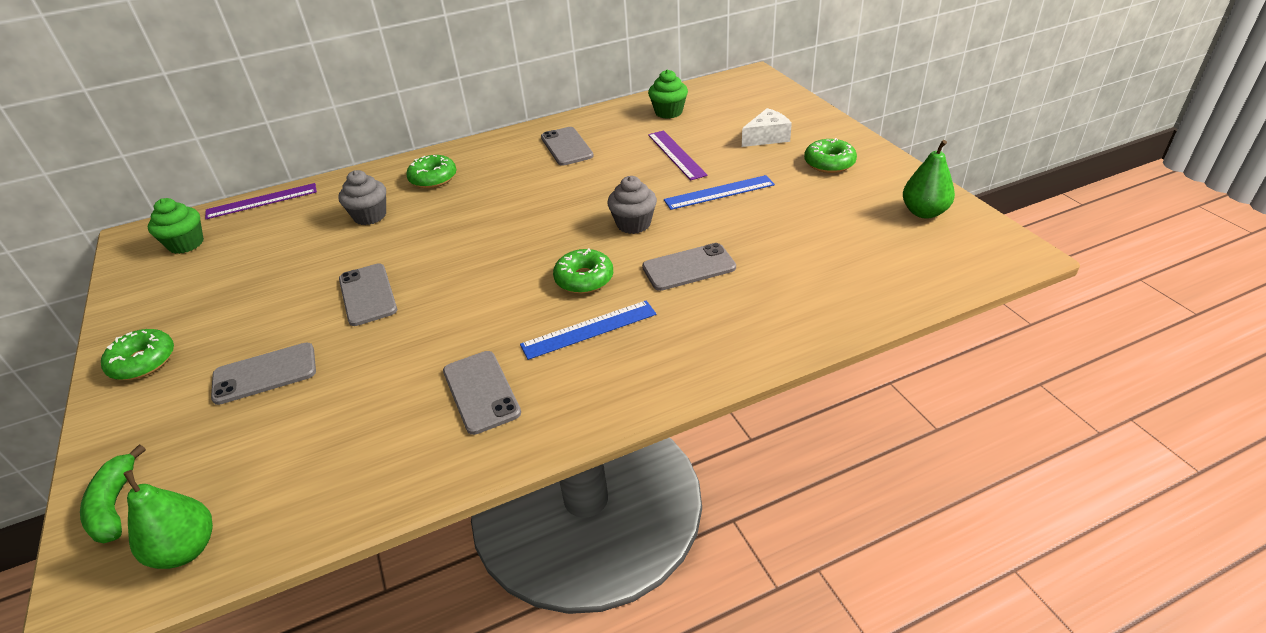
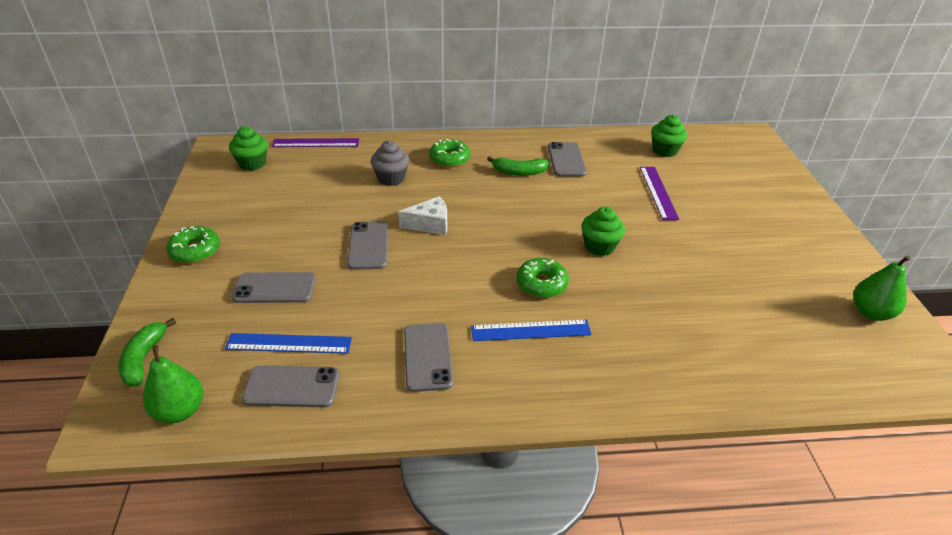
camera: 15 degrees right, 0 degrees up
grey cupcake [607,176,657,234] -> green cupcake [581,207,625,256]
grey phone [642,243,736,291] -> grey phone moved to [242,365,340,407]
blue ruler [664,175,775,210] -> blue ruler moved to [225,333,352,354]
white cheese [742,108,792,147] -> white cheese moved to [398,196,447,235]
green donut [804,138,857,173] -> none
none -> green banana [487,156,549,176]

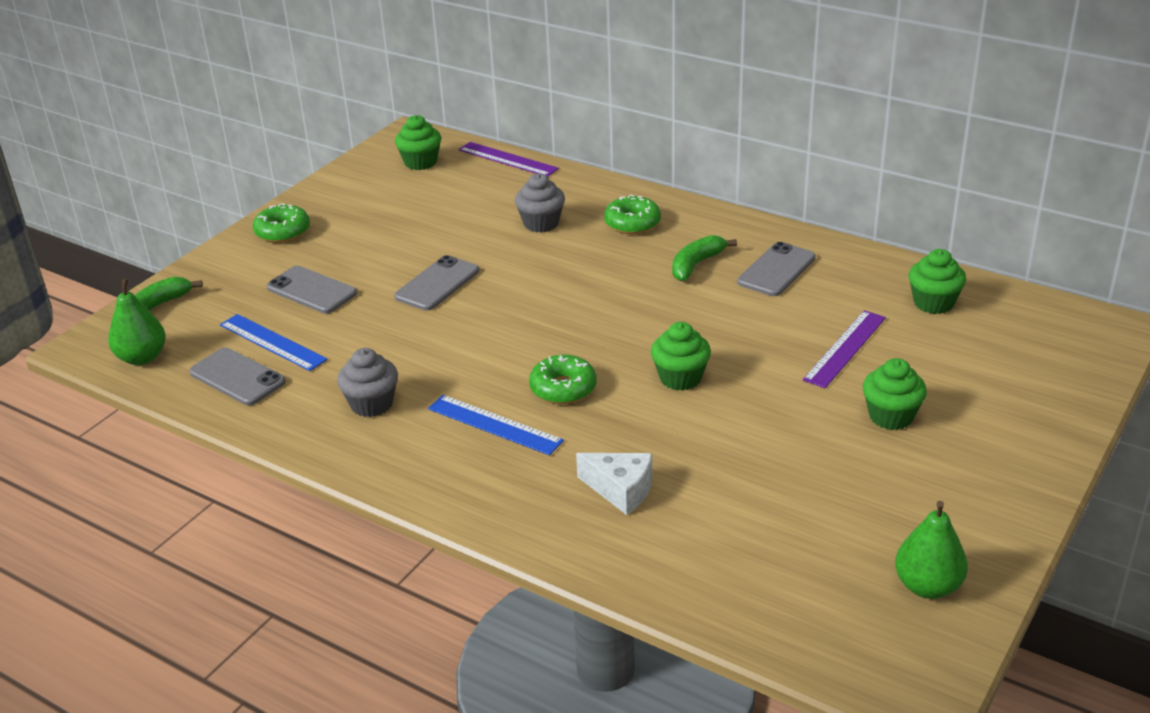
camera: 40 degrees right, 5 degrees down
white cheese [398,196,447,235] -> white cheese moved to [576,453,652,515]
grey phone [404,323,453,392] -> grey cupcake [337,348,398,417]
green banana [487,156,549,176] -> green banana turned 90 degrees clockwise [672,235,737,281]
none -> green cupcake [863,358,927,430]

